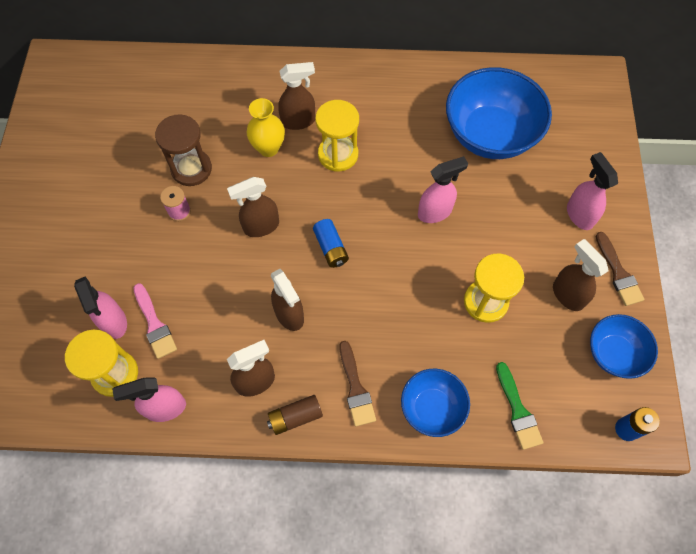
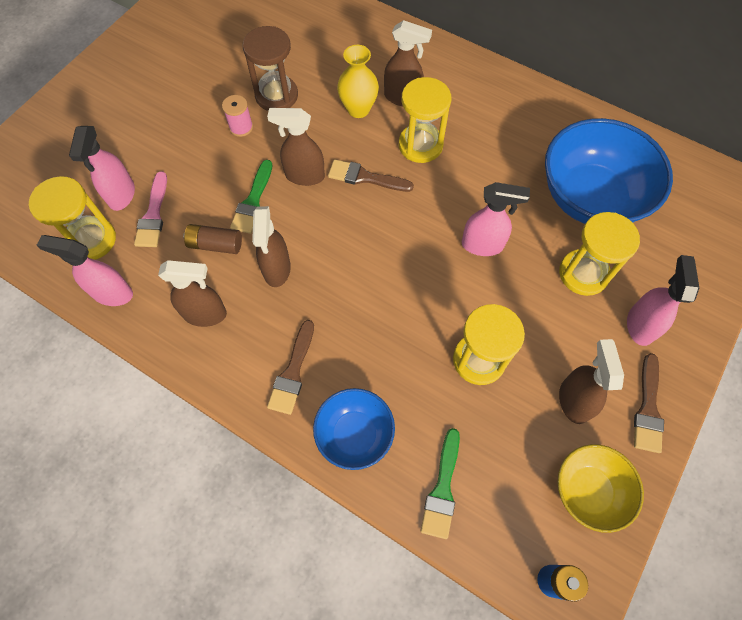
camera: 30 degrees right, 0 degrees up
brown battery [267,395,323,435] -> brown battery moved to [183,224,242,254]
blue battery [313,219,349,268] -> none
blue bowl [590,314,658,379] -> yellow bowl [558,444,644,533]
none -> green brush [230,160,272,234]
none -> brown brush [328,159,414,192]
none -> yellow hourglass [559,212,640,296]

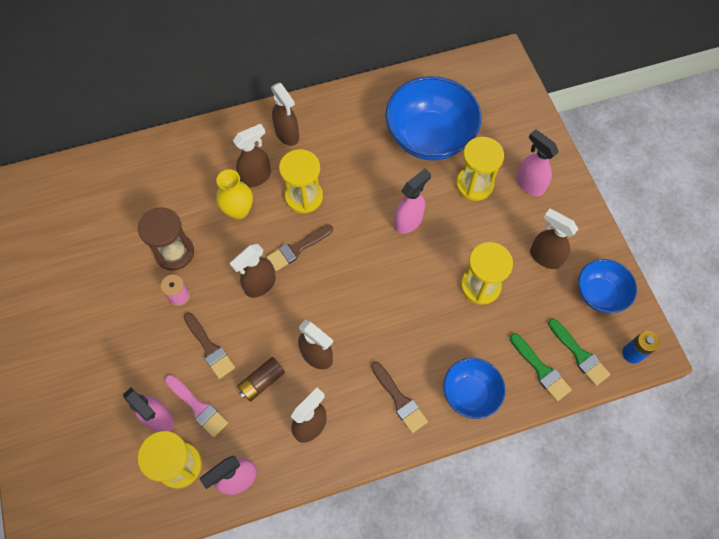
camera: 50 degrees left, 0 degrees up
green brush [230,160,272,234] -> green brush moved to [548,319,611,386]
yellow bowl [558,444,644,533] -> blue bowl [578,259,637,313]
brown brush [634,353,664,453] -> brown brush moved to [184,313,235,379]
none -> brown spray bottle [271,83,299,146]

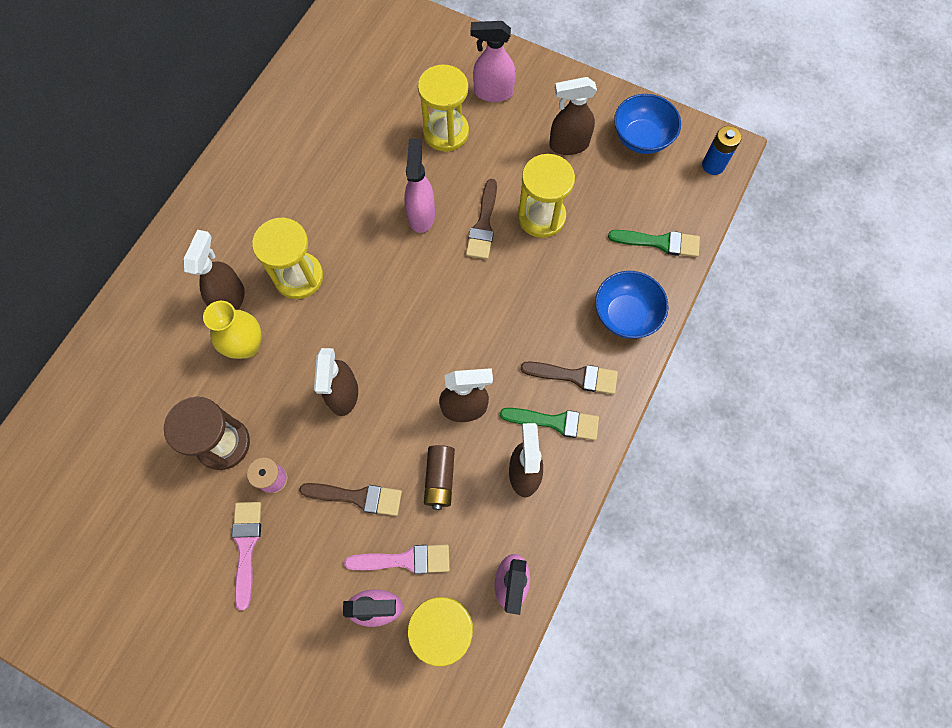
camera: 45 degrees left, 5 degrees up
brown brush [266,224,333,271] -> brown brush moved to [466,179,497,259]
brown spray bottle [271,83,299,146] -> none
blue bowl [385,76,482,161] -> none
green brush [548,319,611,386] -> green brush moved to [500,408,599,440]
none -> pink brush [232,502,261,610]

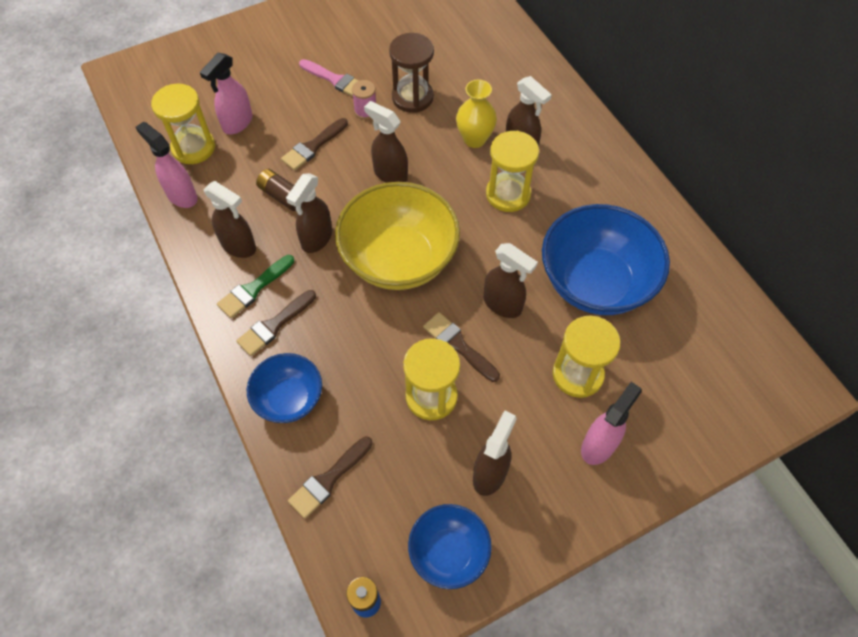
camera: 125 degrees right, 10 degrees down
pink brush [344,544,450,574] -> none
pink spray bottle [404,139,435,233] -> brown spray bottle [484,243,538,318]
green brush [608,230,700,257] -> brown brush [288,436,373,519]
none -> yellow bowl [335,182,460,290]
none -> blue bowl [542,204,670,315]

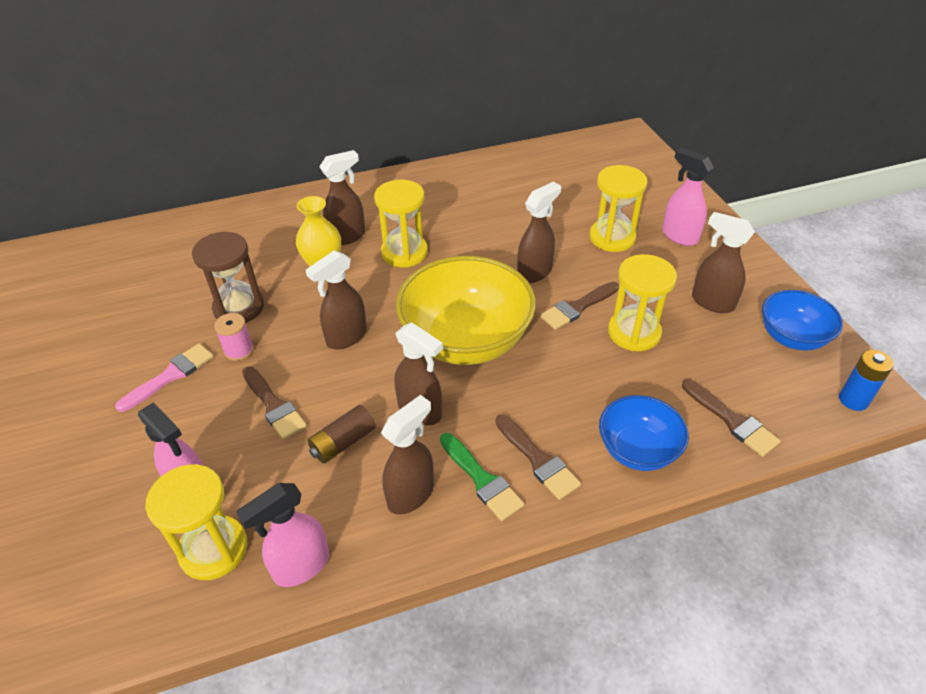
camera: 80 degrees left, 15 degrees down
blue bowl [542,204,670,315] -> none

